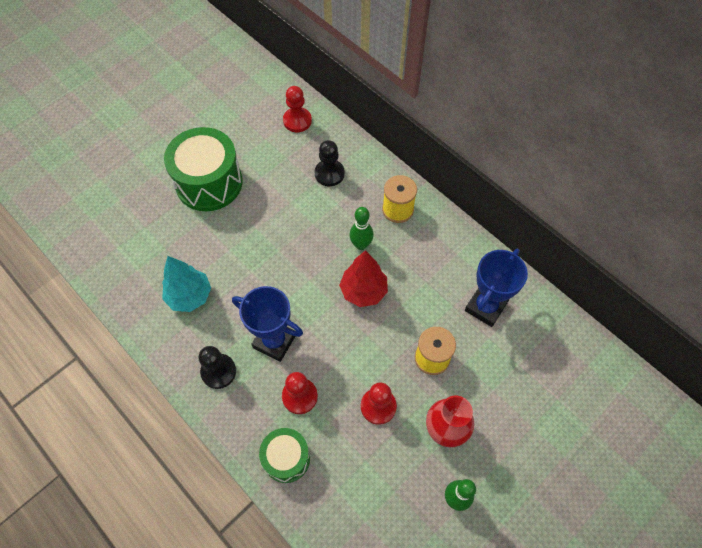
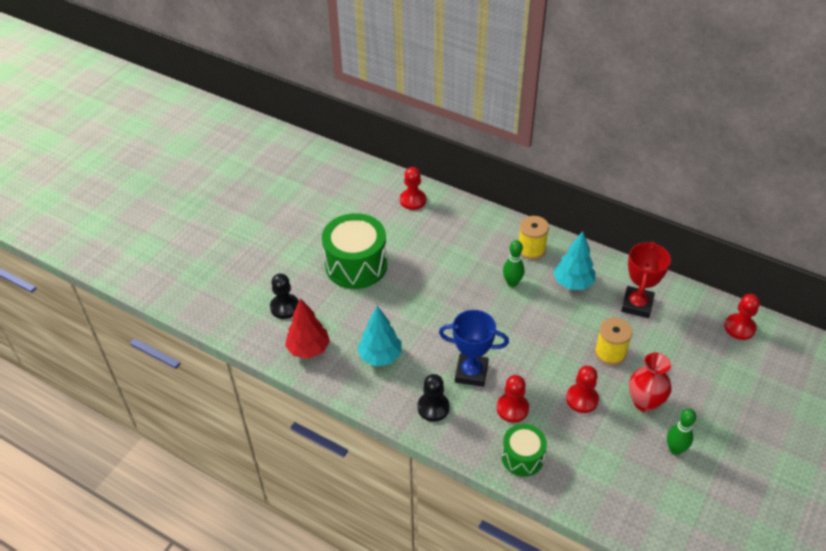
camera: 15 degrees left, 15 degrees down
black pawn [315,140,345,186] -> black pawn moved to [270,274,299,319]
red tree [339,250,388,307] -> red tree moved to [285,298,330,359]
blue trophy [465,249,528,327] -> red trophy [621,241,671,318]
none -> turquoise tree [554,231,596,290]
none -> red pawn [724,294,760,340]

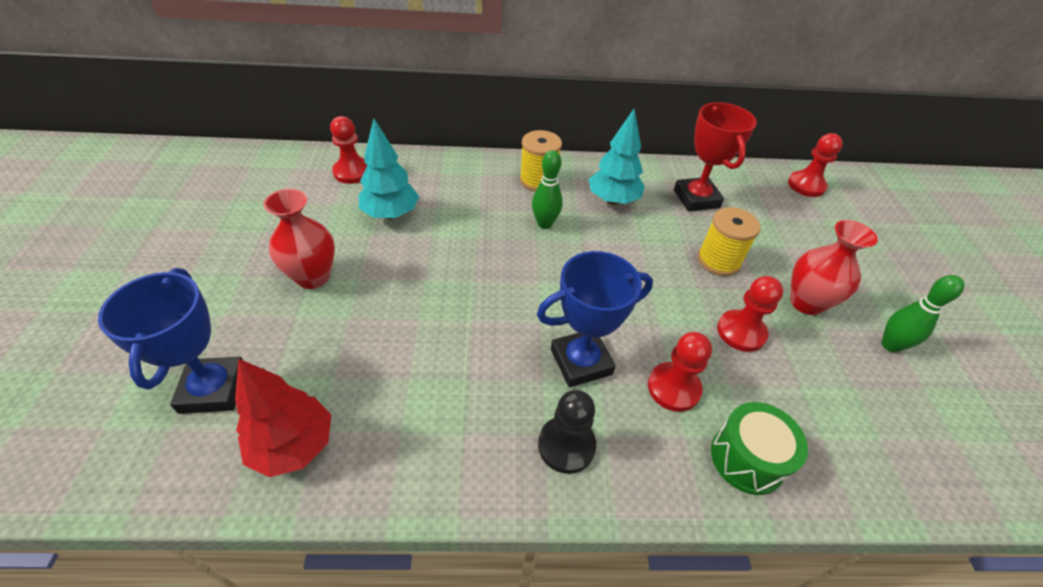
camera: 35 degrees left, 0 degrees up
black pawn [270,274,299,319] -> blue trophy [98,268,243,414]
green drum [322,213,387,289] -> red vase [263,189,335,289]
turquoise tree [357,306,402,366] -> turquoise tree moved to [359,119,419,219]

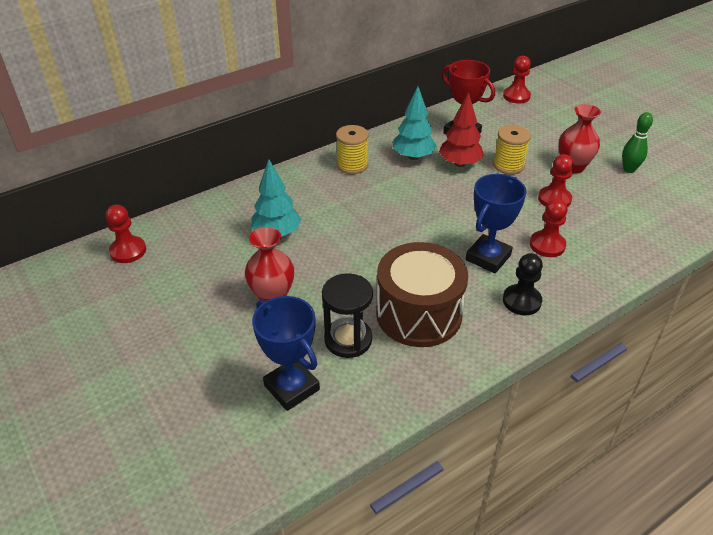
camera: 30 degrees left, 5 degrees down
red tree [235,359,331,477] -> red tree moved to [439,92,484,167]
red pawn [330,116,368,184] -> red pawn moved to [106,205,146,263]
green bowling pin [532,150,563,229] -> none
green drum [711,402,808,495] -> none
none -> black hourglass [322,273,373,358]
none -> brown drum [376,242,468,347]

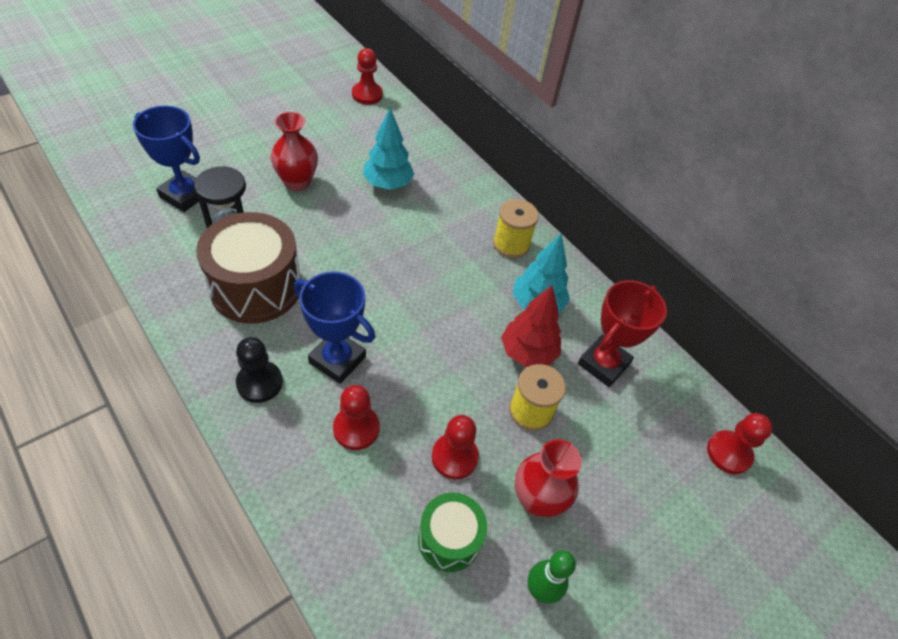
camera: 80 degrees right, 10 degrees up
blue trophy [252,296,320,411] -> blue trophy turned 75 degrees clockwise [133,106,200,212]
none -> green drum [418,492,487,572]

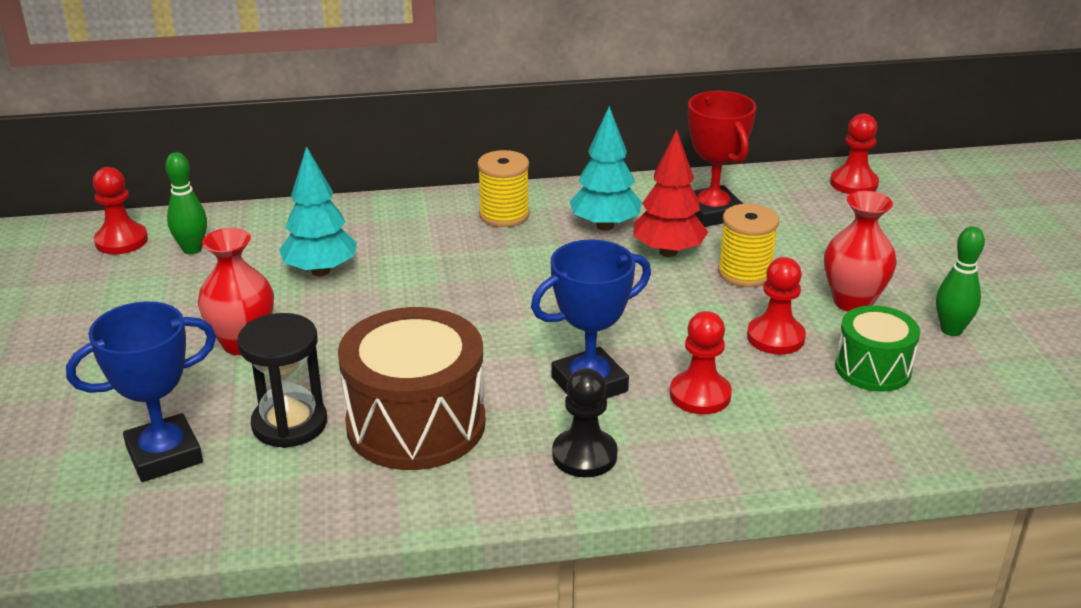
camera: 55 degrees left, 20 degrees down
none -> green bowling pin [165,152,207,254]

